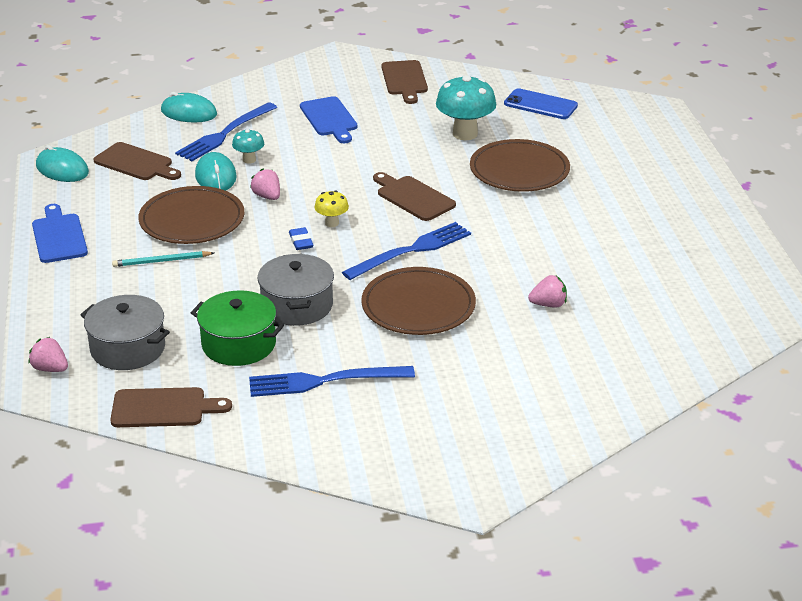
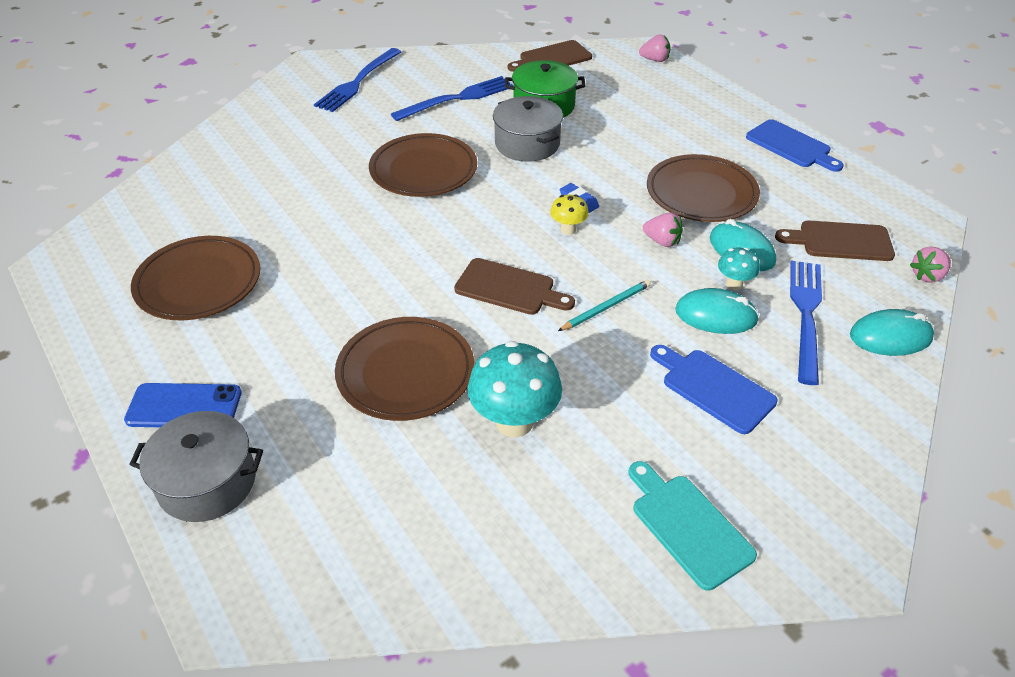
camera: 155 degrees right, 10 degrees up
turquoise mouse [36,145,89,182] -> turquoise mouse moved to [675,288,759,334]
grey pot [80,295,170,370] -> grey pot moved to [129,411,263,522]
turquoise pencil [112,251,214,267] -> turquoise pencil moved to [558,280,651,331]
blue fork [342,222,471,280] -> blue fork moved to [314,48,401,112]
brown cutting board [381,60,428,104] -> turquoise cutting board [629,461,757,591]
blue phone [504,88,578,119] -> blue phone moved to [124,383,242,427]
pink strawberry [528,275,567,308] -> pink strawberry moved to [910,247,951,283]
none -> brown plate [131,236,260,320]

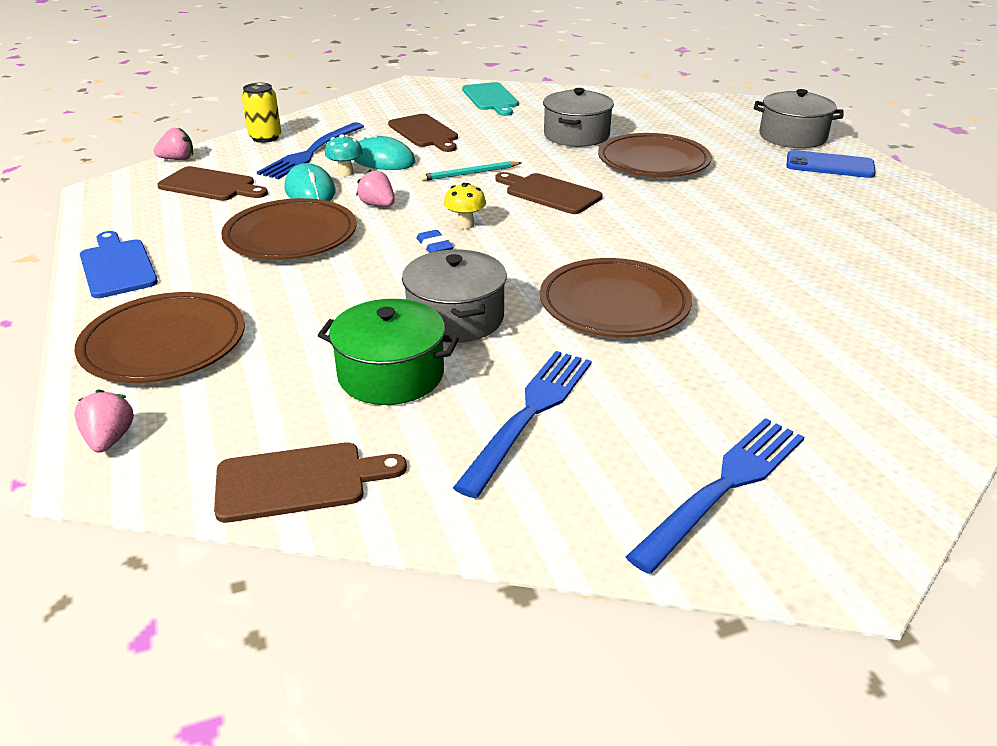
camera: 165 degrees left, 10 degrees down
brown plate [131,236,260,320] -> brown plate moved to [74,292,245,383]
blue fork [391,76,513,121] -> blue fork turned 135 degrees clockwise [453,351,592,498]
turquoise mushroom [468,341,562,437] -> grey pot [543,88,614,147]
pink strawberry [639,34,671,62] -> pink strawberry turned 60 degrees clockwise [74,390,134,453]
blue cutting board [650,345,777,434] -> brown cutting board [388,114,458,152]
turquoise mouse [850,309,934,356] -> yellow can [242,83,281,143]

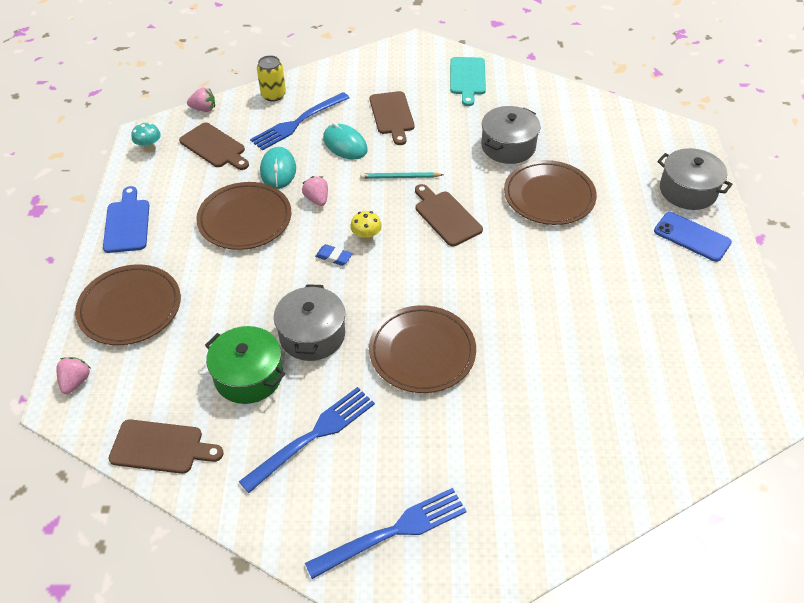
camera: 20 degrees right, 15 degrees up
turquoise mushroom [325,134,363,177] -> turquoise mushroom moved to [132,123,161,153]
blue eraser [417,230,454,253] -> blue eraser turned 60 degrees counterclockwise [315,244,353,266]

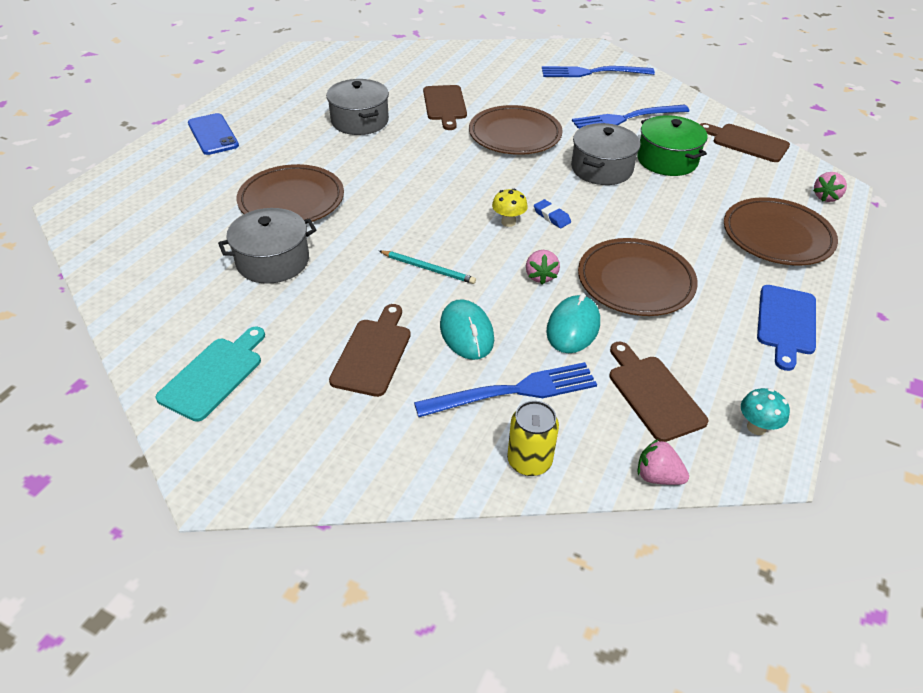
camera: 155 degrees left, 5 degrees down
brown cutting board [415,184,483,246] -> brown cutting board moved to [423,85,467,130]
grey pot [657,148,733,210] -> grey pot moved to [326,79,389,135]

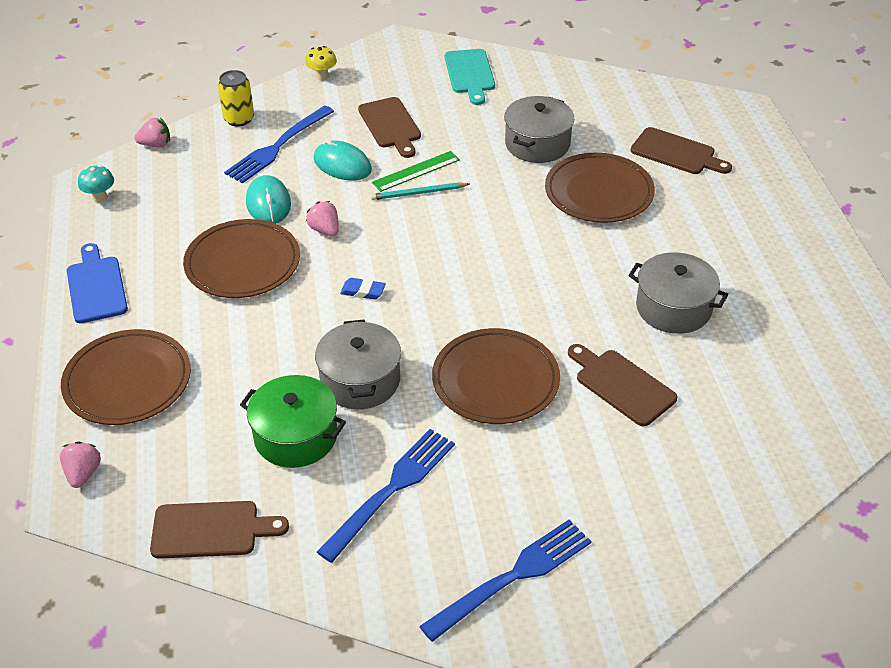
camera: 145 degrees right, 0 degrees up
blue phone [188,113,239,155] -> none
yellow mushroom [492,189,528,227] -> yellow mushroom moved to [305,46,337,81]
brown cutting board [609,341,708,442] -> brown cutting board moved to [631,127,732,174]
none -> green ruler [372,151,460,192]

